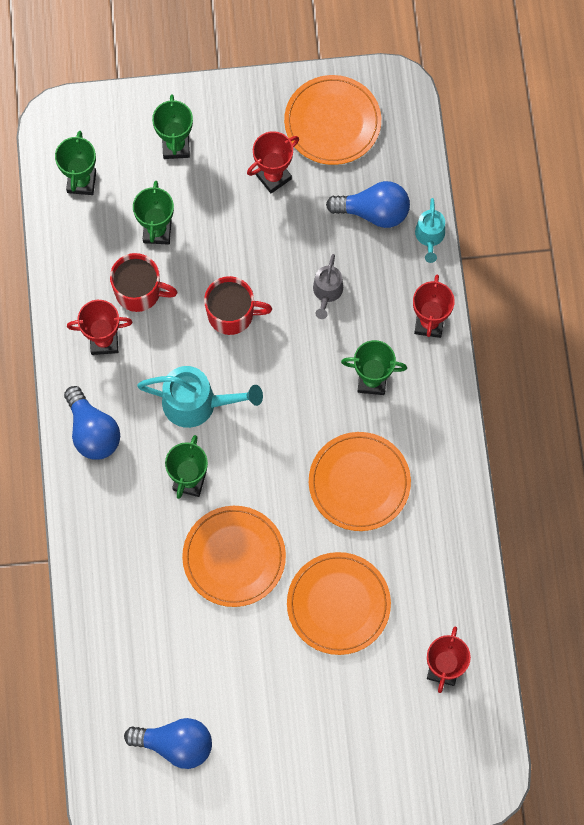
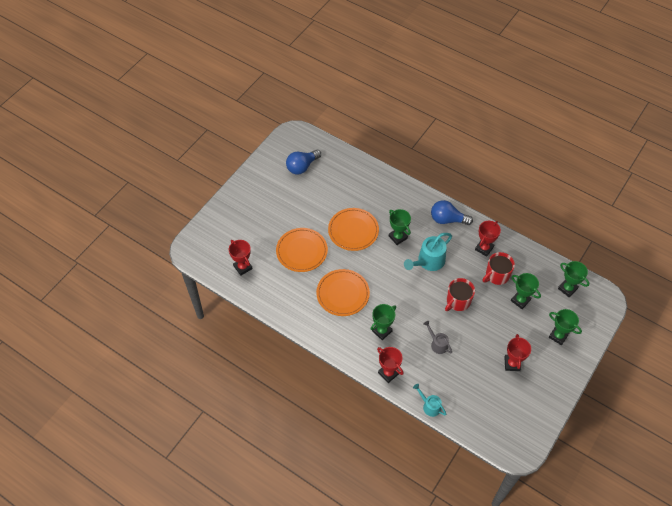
camera: 130 degrees right, 15 degrees down
orange plate [284,75,381,165] -> none
blue light bulb [326,181,410,228] -> none

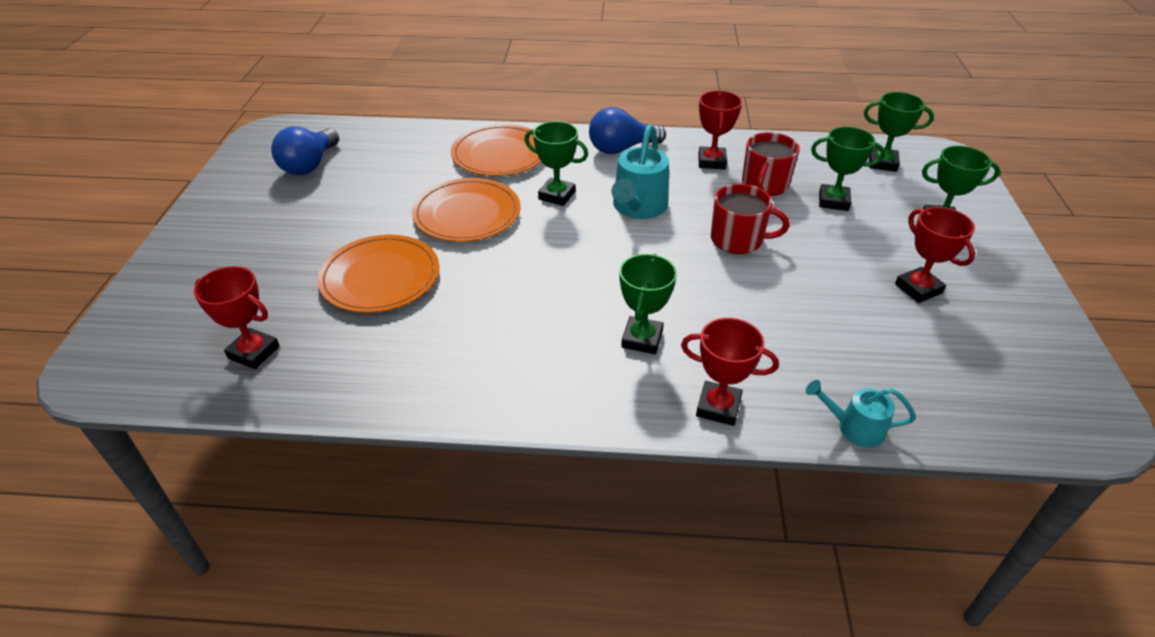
camera: 30 degrees left, 15 degrees down
orange plate [316,269,370,316] -> orange plate moved to [451,124,541,176]
grey watering can [424,321,452,354] -> none
red mug [445,278,475,311] -> red mug turned 90 degrees counterclockwise [711,184,789,254]

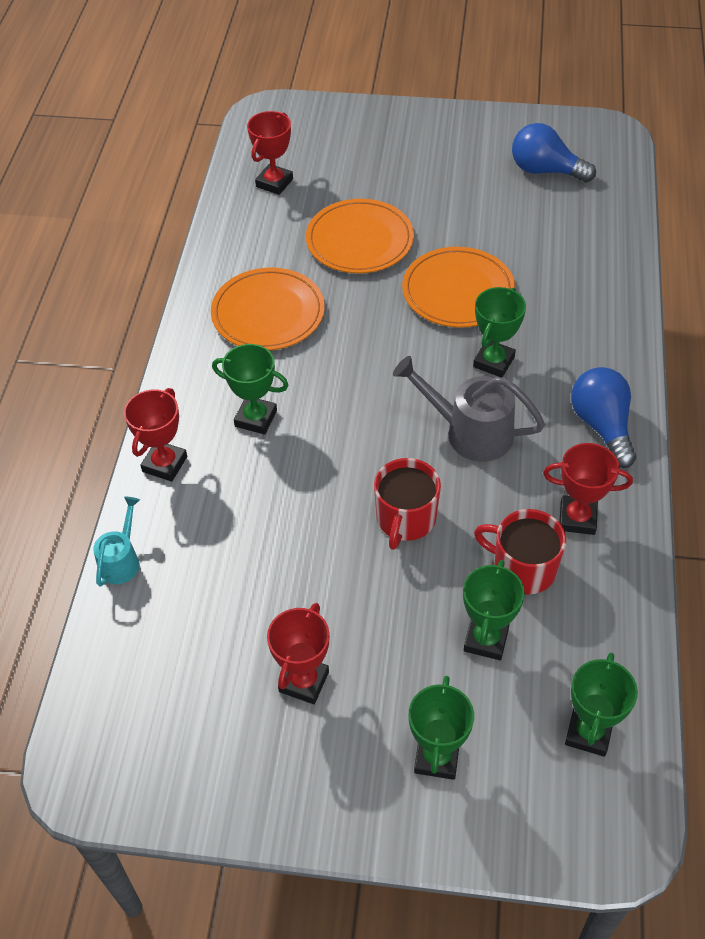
camera: 95 degrees right, 10 degrees up
orange plate [451,124,541,176] -> orange plate moved to [211,267,325,350]
turquoise watering can [612,125,669,219] -> grey watering can [393,356,545,462]
red trophy [895,207,975,303] -> red trophy turned 45 degrees counterclockwise [267,603,330,704]

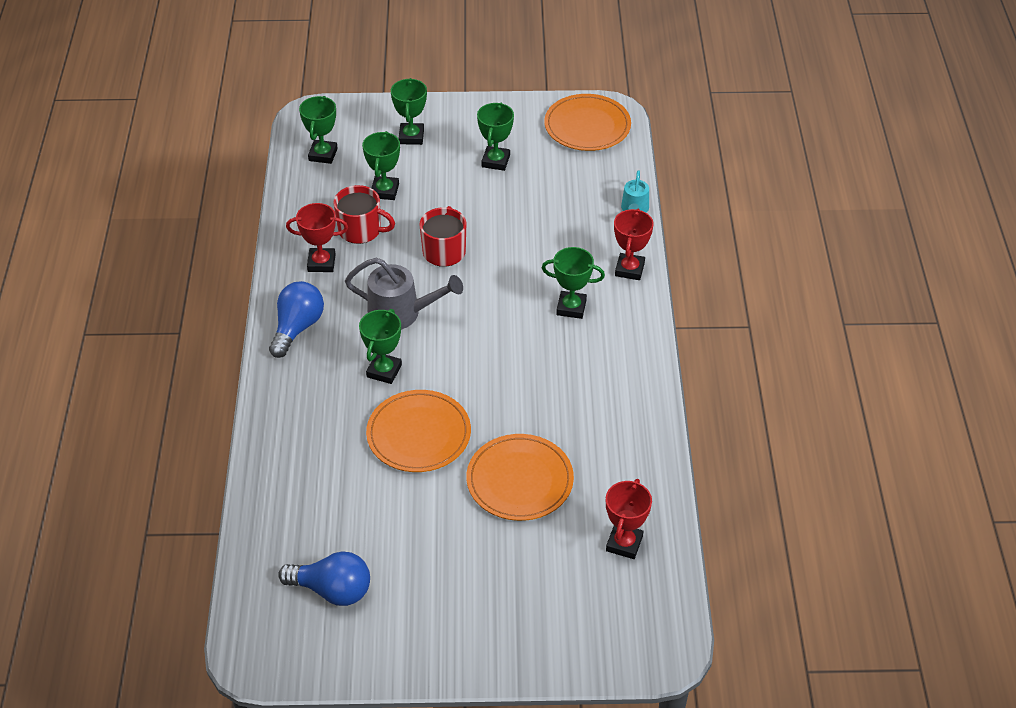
camera: 170 degrees right, 5 degrees down
orange plate [211,267,325,350] -> orange plate moved to [544,94,631,151]
red trophy [267,603,330,704] -> green trophy [477,103,514,171]
blue light bulb [571,367,636,468] -> blue light bulb turned 135 degrees counterclockwise [269,281,324,358]

